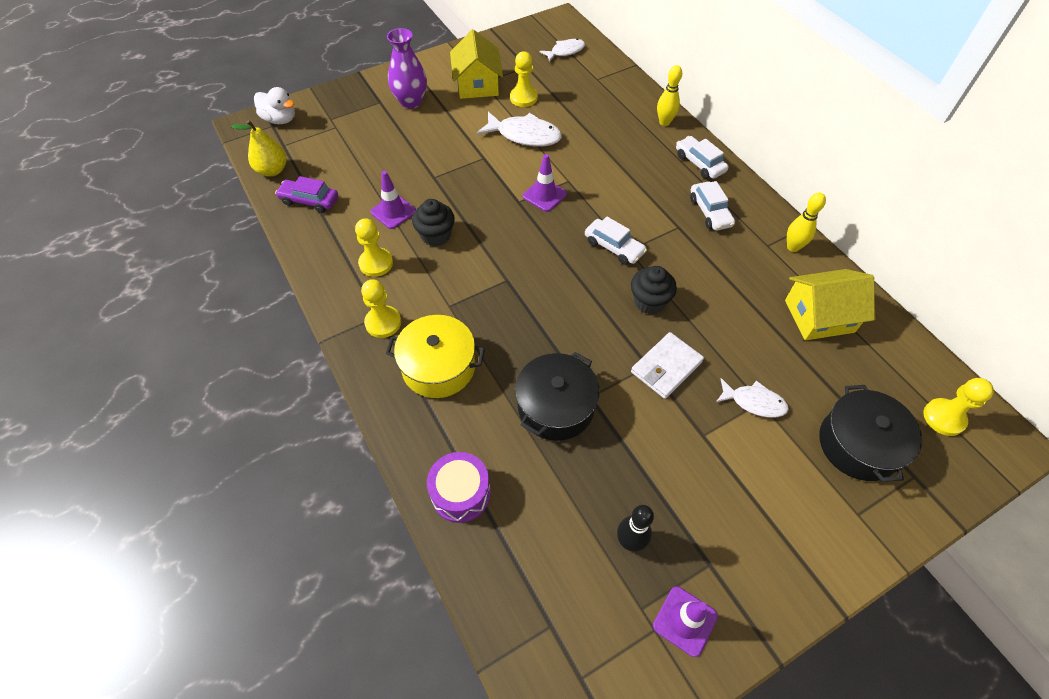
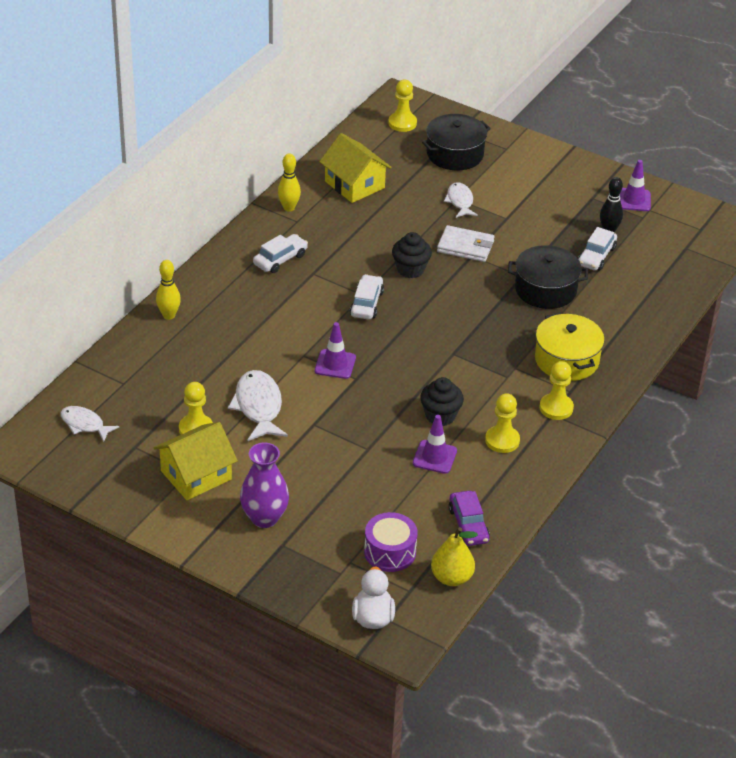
camera: 120 degrees left, 15 degrees down
purple drum [427,452,491,523] -> purple drum moved to [364,512,418,572]
white car [676,136,728,179] -> white car moved to [578,227,617,271]

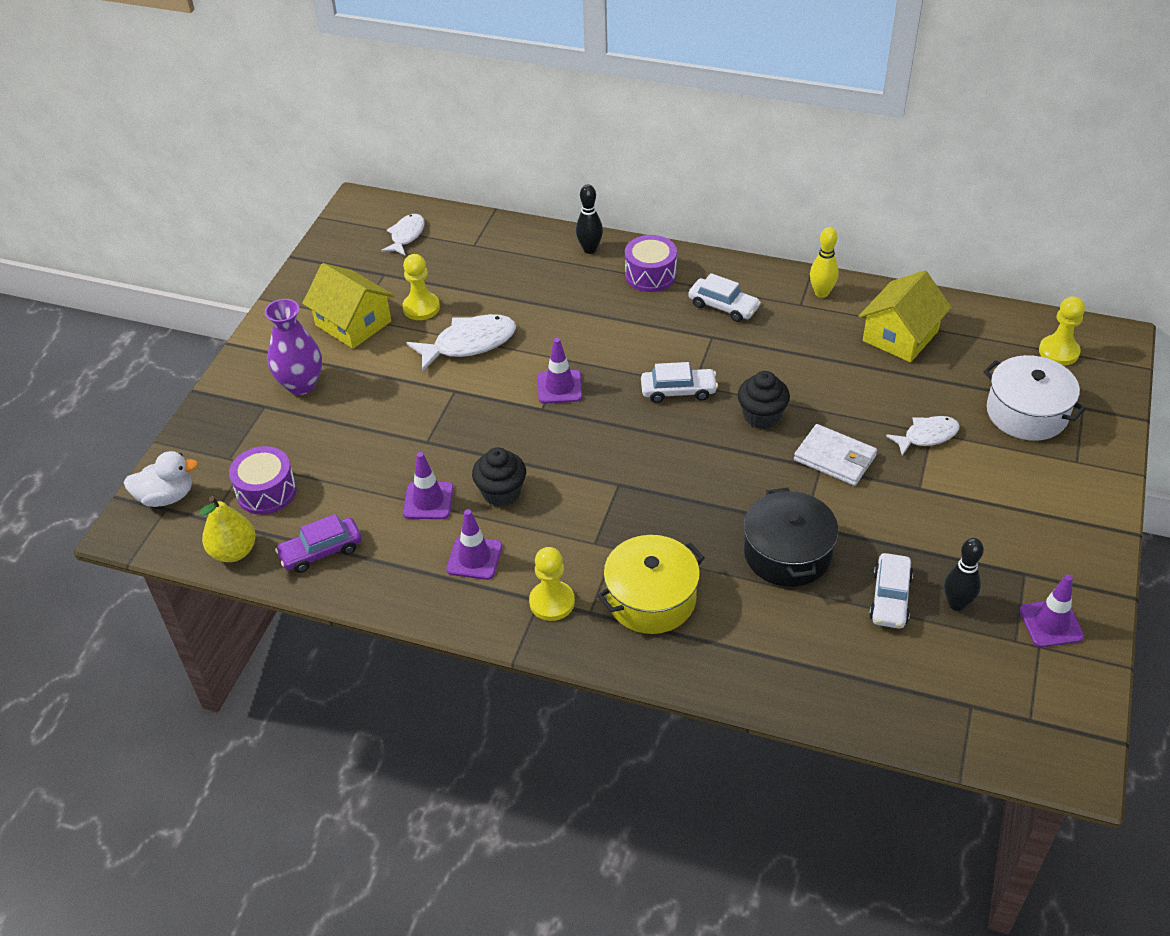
camera: 80 degrees right, 5 degrees up
yellow bowling pin [156,260,181,320] -> black bowling pin [576,184,603,254]
black pot [422,114,491,170] -> white pot [983,355,1086,441]
white wallet [437,225,494,262] -> white wallet turned 60 degrees counterclockwise [794,424,877,486]
yellow pawn [485,393,520,453] -> purple traffic cone [446,509,502,580]
white car [578,227,617,271] -> white car turned 90 degrees counterclockwise [869,553,913,629]
none -> purple drum [625,235,677,292]

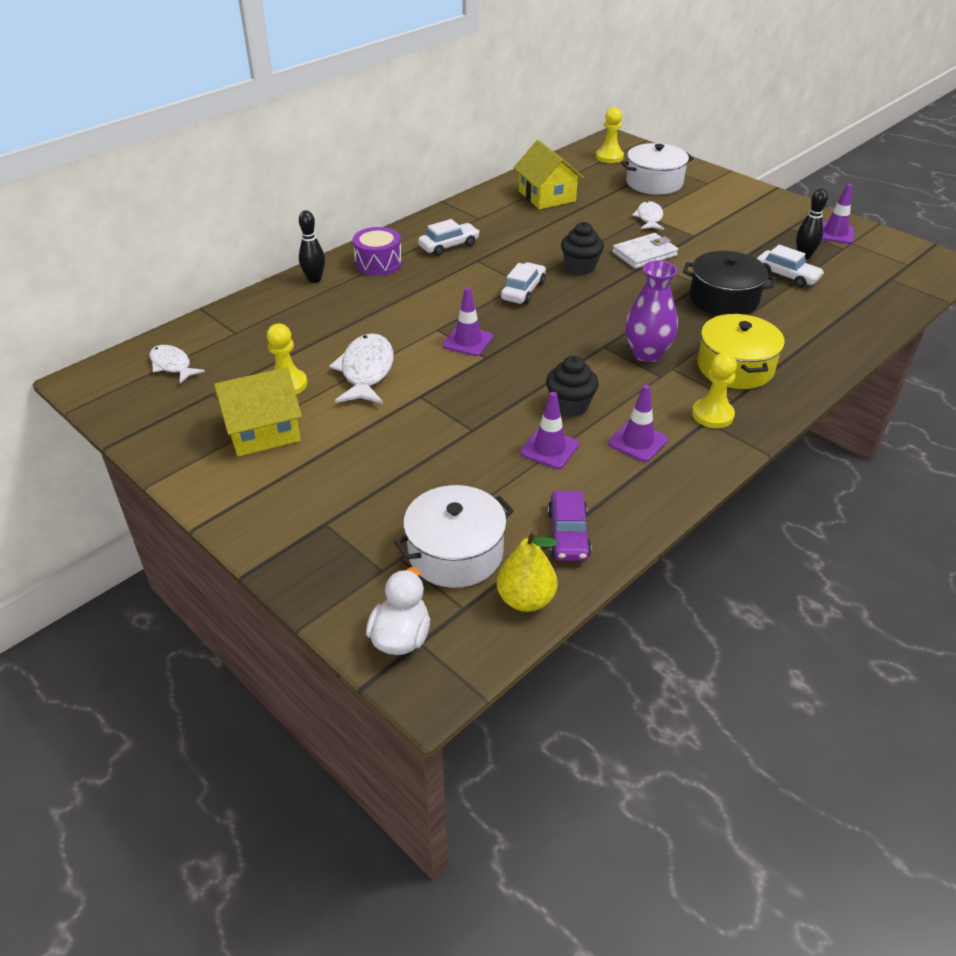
camera: 65 degrees left, 5 degrees down
purple drum [229,446,297,515] -> white pot [394,485,514,588]
purple vase [265,299,322,395] -> purple vase moved to [625,260,678,362]
yellow bowling pin [810,227,839,298] -> none

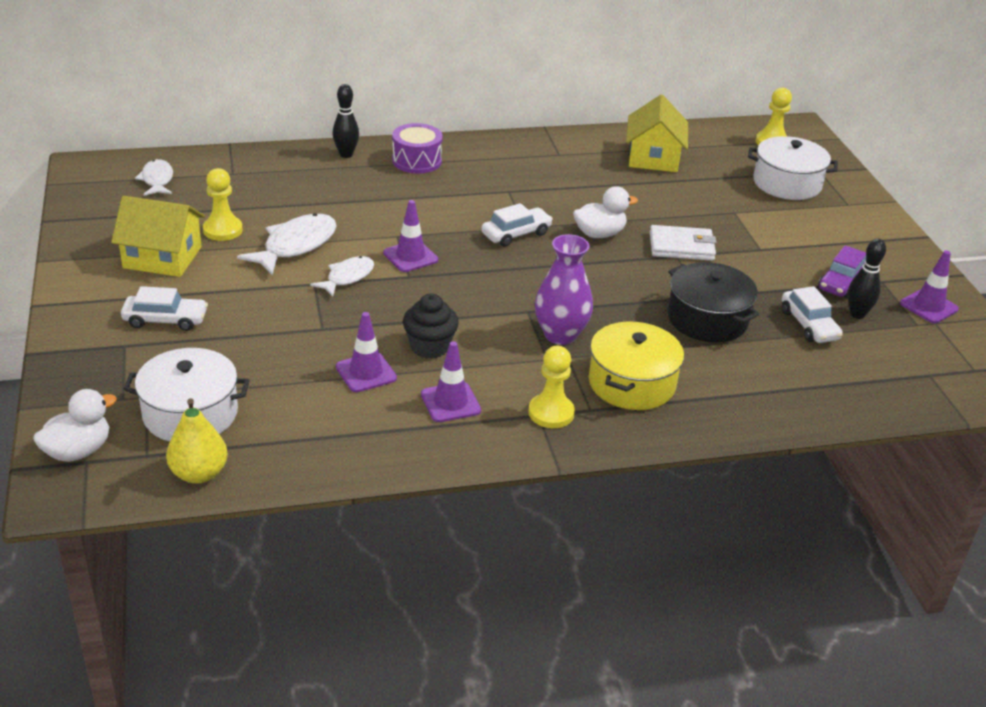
camera: 30 degrees right, 5 degrees down
white car [418,219,480,256] -> white car moved to [121,286,208,331]
purple car [548,491,591,561] -> purple car moved to [818,245,866,298]
black cupcake [561,222,604,275] -> white duck [573,186,638,238]
white fish [632,201,664,230] -> white fish moved to [310,256,374,297]

